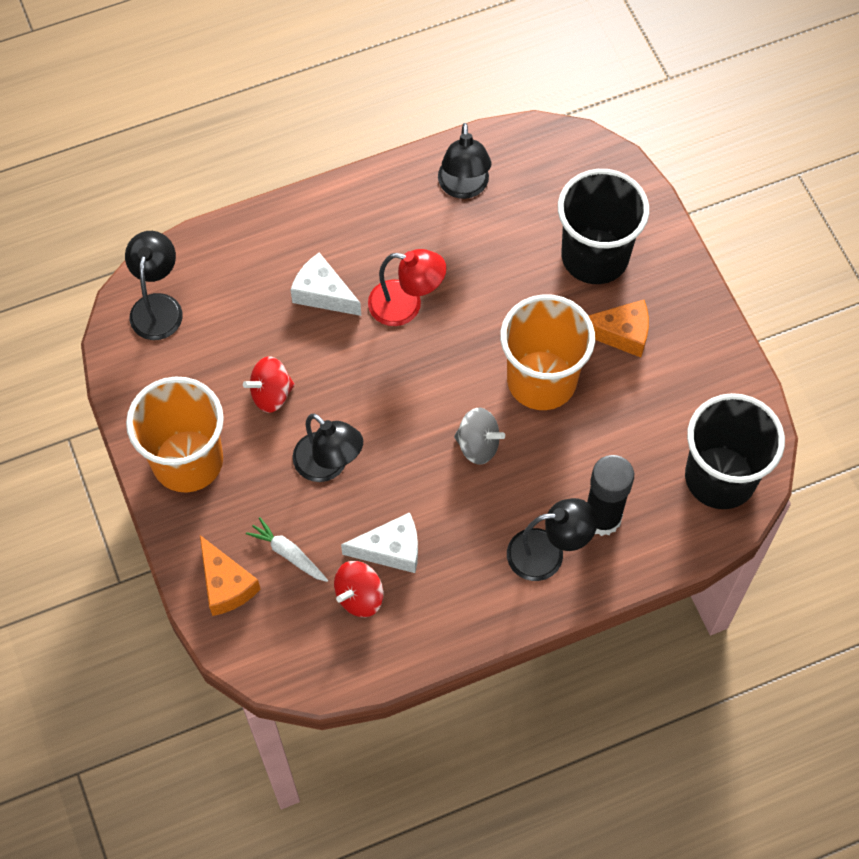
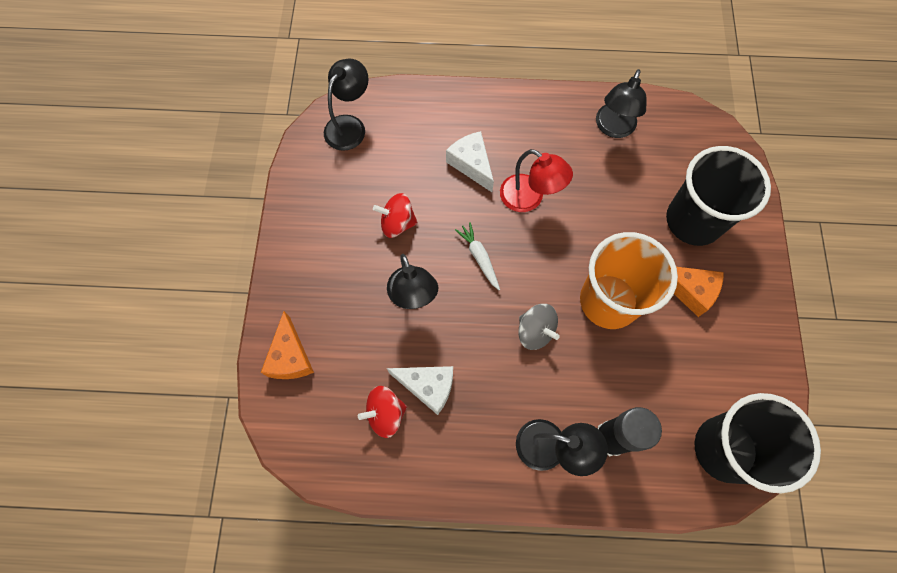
camera: 25 degrees right, 5 degrees up
orange cup [126,376,224,492] -> none
white carrot [246,517,328,582] -> white carrot moved to [455,222,500,290]

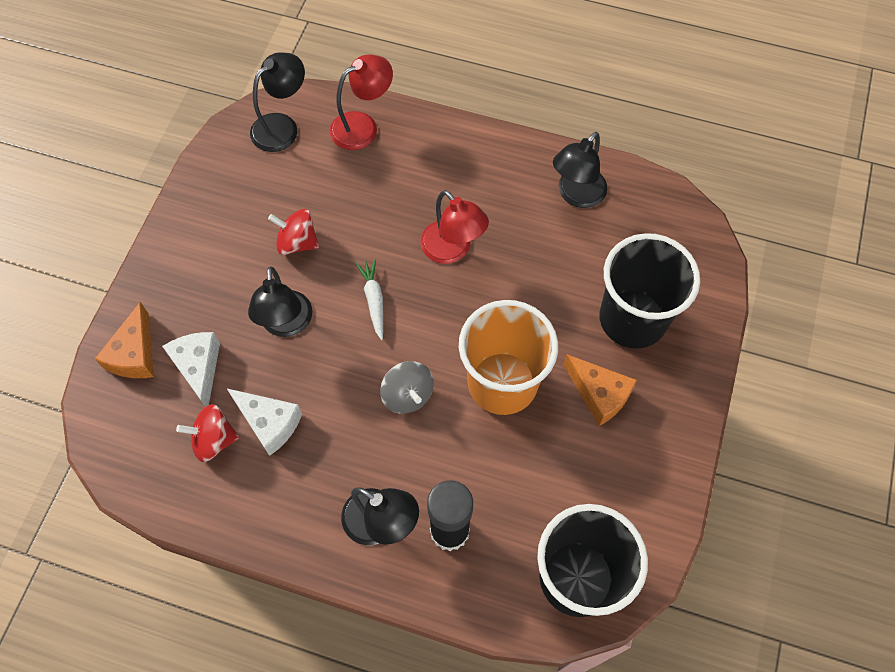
camera: 15 degrees right, 5 degrees down
white cheese [446,131,494,192] -> white cheese moved to [162,332,220,407]
none -> red lamp [330,54,393,150]

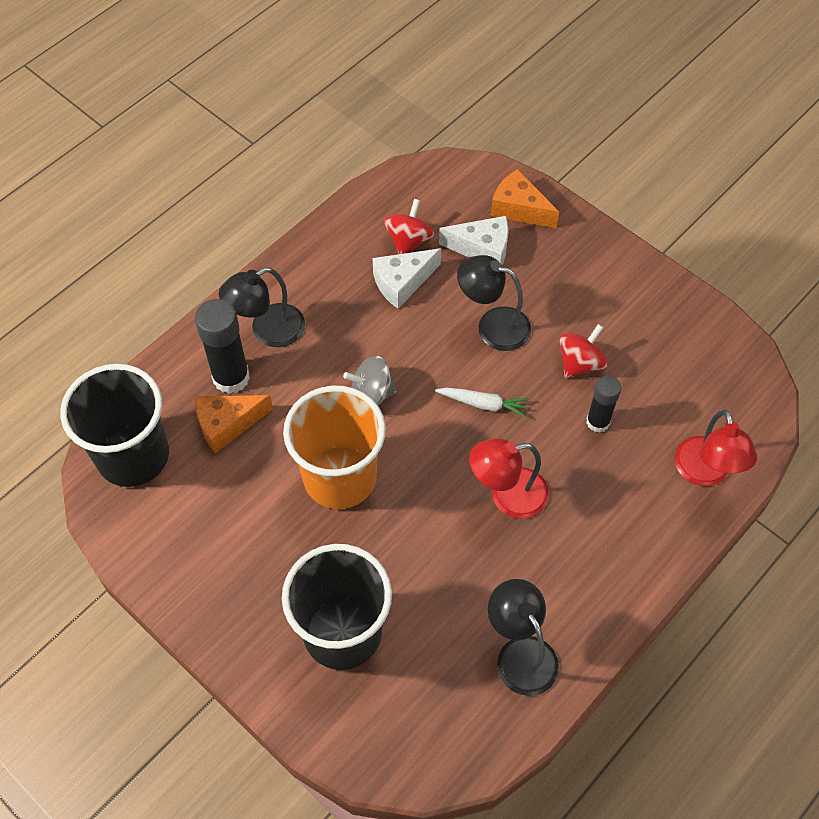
camera: 115 degrees right, 5 degrees down
black lamp [250,52,305,152] -> none
orange cheese [563,354,637,426] -> orange cheese moved to [195,395,273,454]
none -> black glue stick [586,376,621,433]

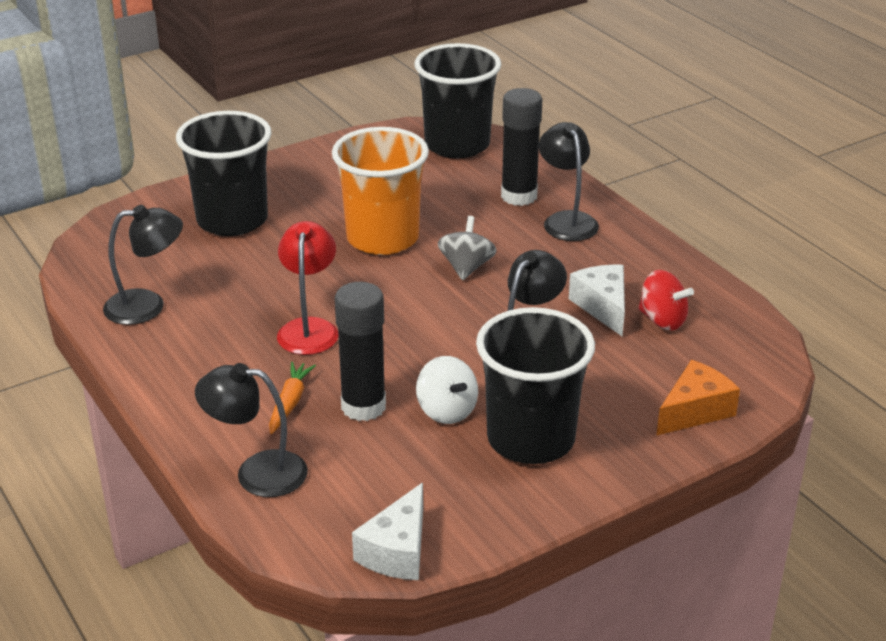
camera: 105 degrees right, 25 degrees down
orange cheese [195,395,273,454] -> none
white carrot [435,388,530,418] -> none
white cheese [439,216,509,265] -> white cheese moved to [352,483,423,580]
red spinning top [559,324,608,378] -> white spinning top [416,356,478,424]
black glue stick [586,376,621,433] -> black glue stick [335,282,386,421], size x1.60
red lamp [675,410,757,486] -> black lamp [195,363,308,497]
none -> orange carrot [269,362,316,434]
none -> black cup [476,307,595,464]

